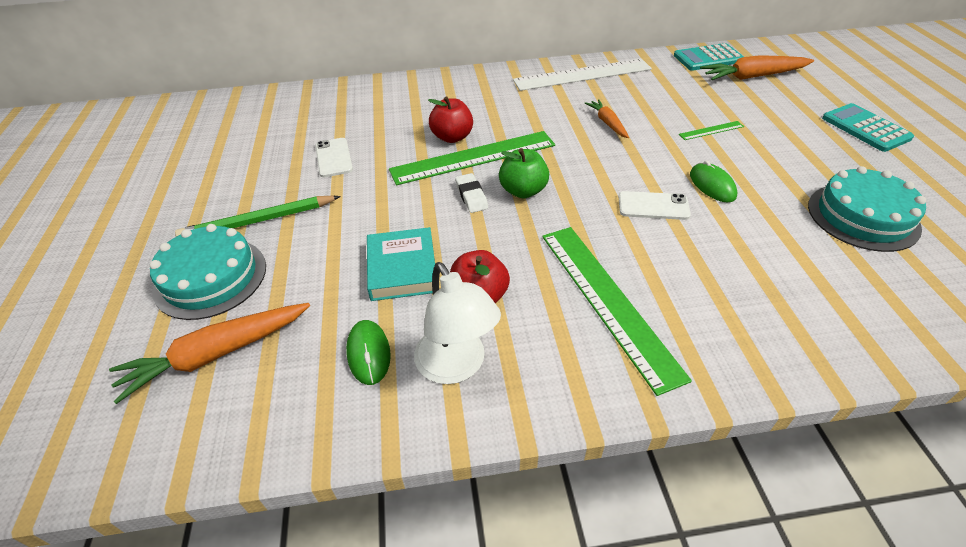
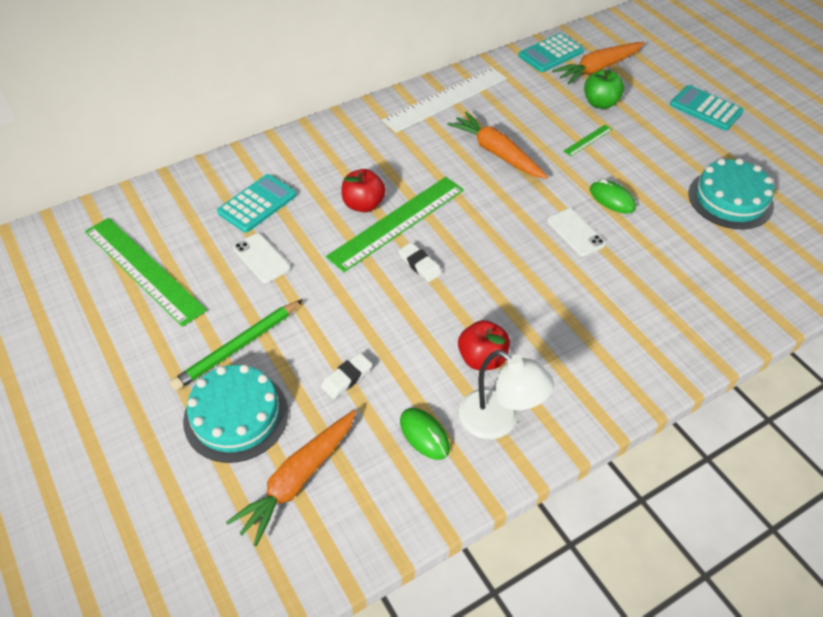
camera: 25 degrees left, 5 degrees up
turquoise book [367,227,435,301] -> none
green apple [499,148,549,199] -> green apple moved to [584,69,624,109]
green ruler [542,227,692,396] -> green ruler moved to [85,218,207,327]
orange carrot [585,99,629,138] -> orange carrot [447,112,548,179], size x1.72
white phone [619,191,691,220] -> white phone turned 75 degrees clockwise [547,208,606,257]
none -> turquoise calculator [217,174,296,233]
none -> white eraser [321,353,372,399]

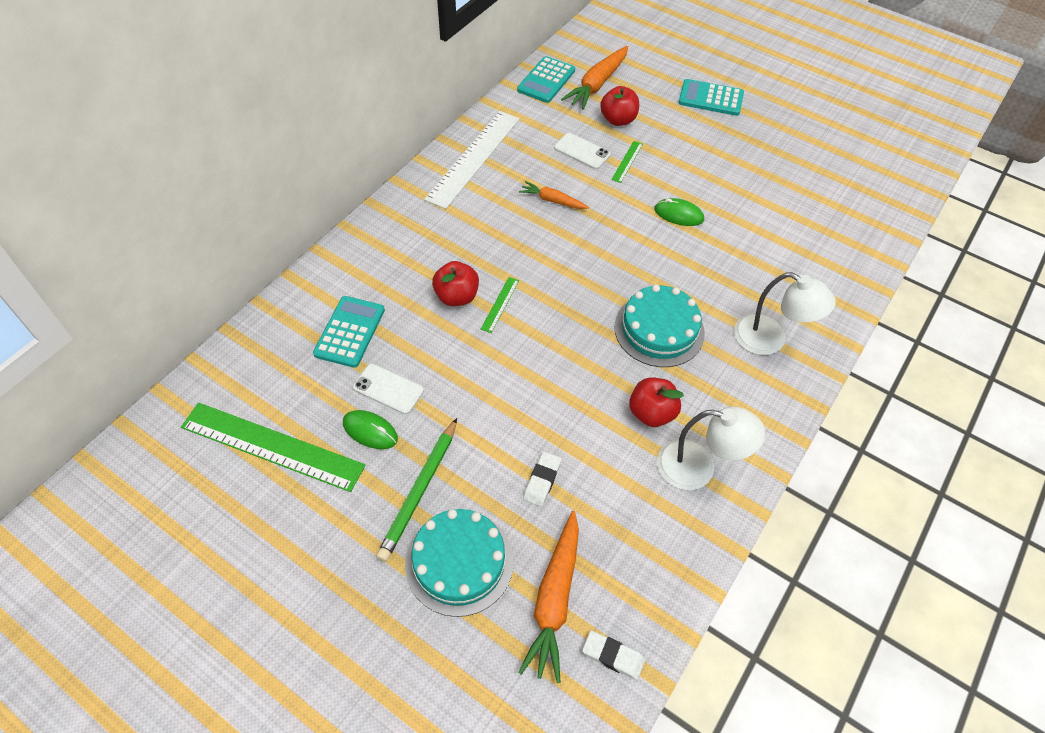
camera: 25 degrees left, 5 degrees up
green ruler [326,177,464,272] -> green ruler [481,277,519,333], size x0.42
white eraser [398,242,442,282] -> white eraser moved to [582,631,645,680]
green mouse [400,408,450,460] -> green mouse moved to [343,410,398,449]
orange carrot [447,112,548,179] -> orange carrot [519,181,589,209], size x0.58
white phone [547,208,606,257] -> white phone moved to [554,133,611,169]
green apple [584,69,624,109] -> red apple [600,86,639,126]
turquoise cake [689,158,774,229] -> turquoise cake moved to [614,285,705,367]
none -> white lamp [734,272,836,355]

